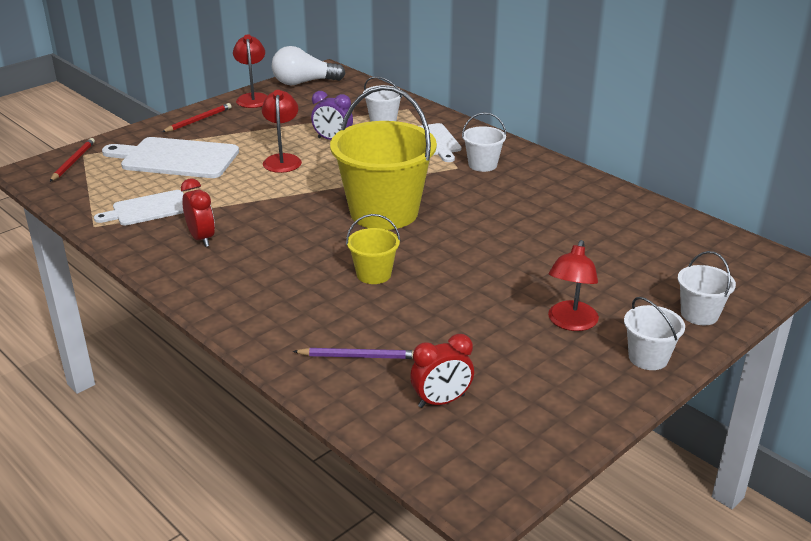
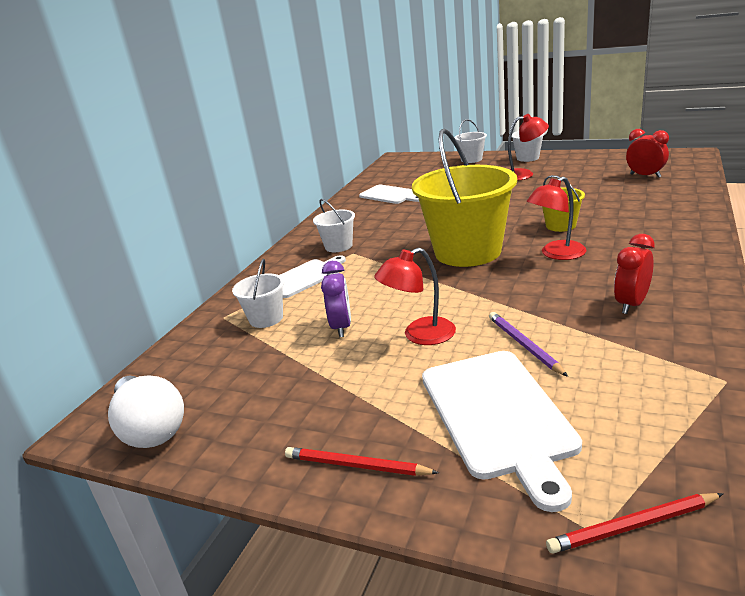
camera: 110 degrees left, 5 degrees down
white cutting board [94,190,184,225] -> white cutting board moved to [359,185,419,204]
red lamp [233,34,267,108] -> red lamp moved to [527,176,586,260]
purple pencil [293,348,414,359] -> purple pencil moved to [489,312,568,377]

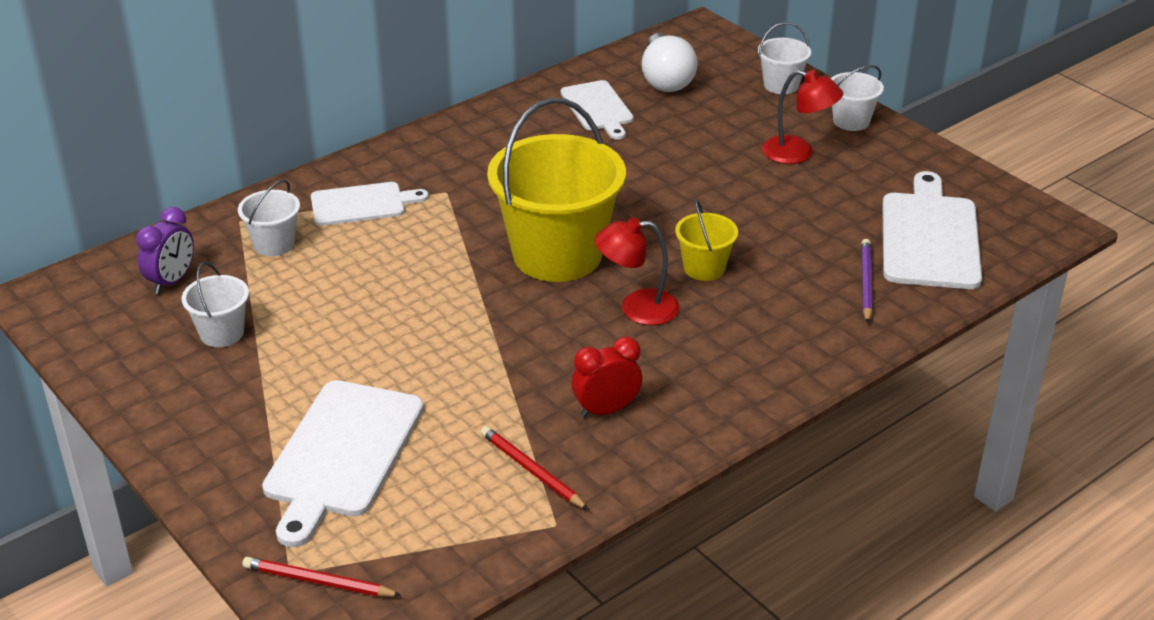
camera: 25 degrees right, 10 degrees up
white light bulb [108,375,184,448] -> white light bulb moved to [641,33,698,92]
red pencil [285,447,439,476] -> red pencil moved to [481,426,589,510]
white bucket [313,199,355,252] -> white bucket moved to [181,262,249,347]
purple clock [321,261,351,337] -> purple clock moved to [136,207,194,294]
red lamp [374,248,456,345] -> none
purple pencil [489,312,568,377] -> purple pencil moved to [861,239,872,323]
red clock [626,129,669,178] -> white cutting board [882,171,982,289]

